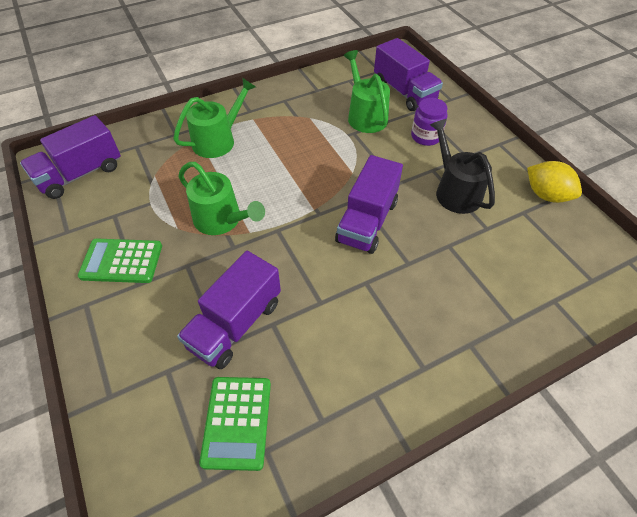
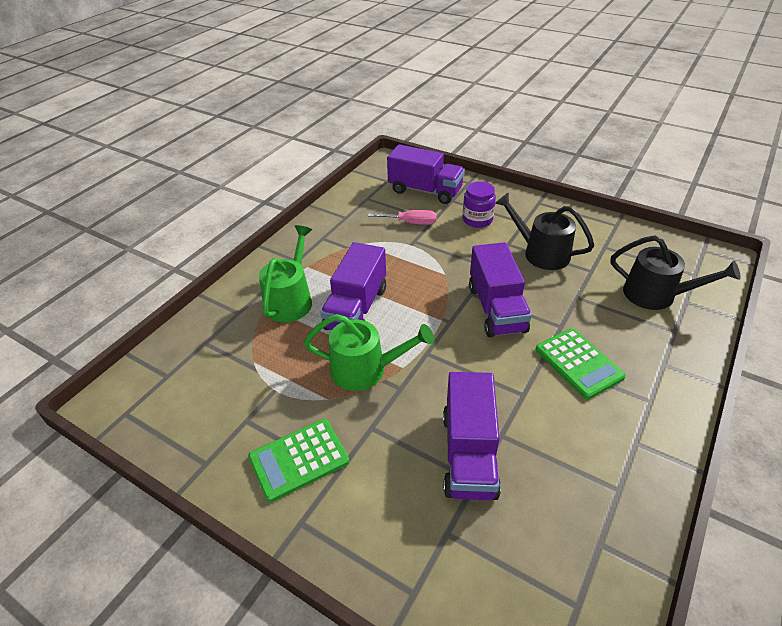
camera: 30 degrees left, 10 degrees down
purple truck [20,115,121,199] -> purple truck moved to [320,242,386,330]
green calculator [199,377,271,471] -> green calculator moved to [535,328,626,399]
green watering can [344,50,390,133] -> pink screwdriver [368,210,437,225]
yellow lemon [527,161,582,203] -> none
none -> black watering can [611,235,741,310]

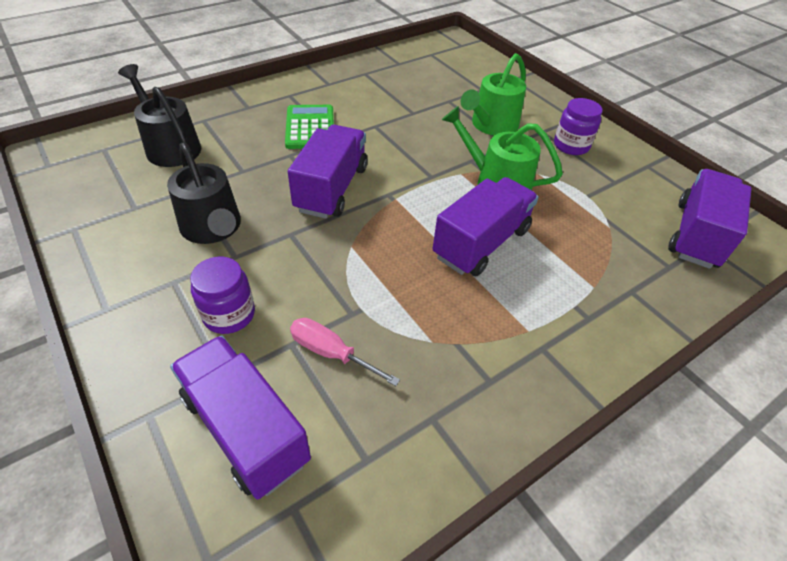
camera: 160 degrees left, 5 degrees up
green calculator [248,419,349,502] -> purple jar [554,98,602,155]
green watering can [259,225,312,322] -> green watering can moved to [460,53,526,136]
purple truck [443,372,501,500] -> purple truck moved to [668,169,752,269]

